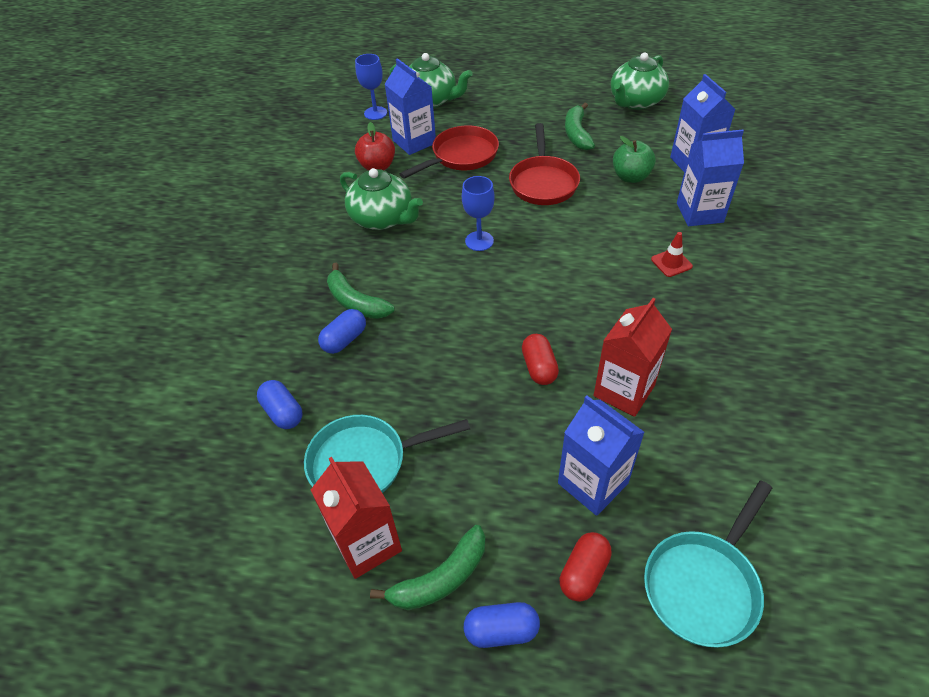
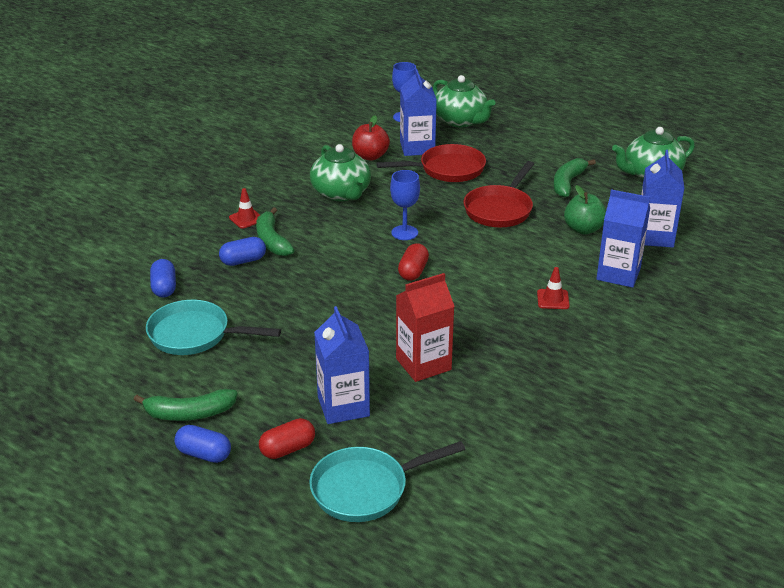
camera: 25 degrees right, 15 degrees down
red carton [311,457,402,579] -> none
red capsule [522,334,559,385] -> red capsule moved to [398,243,429,281]
none -> red traffic cone [229,188,260,229]

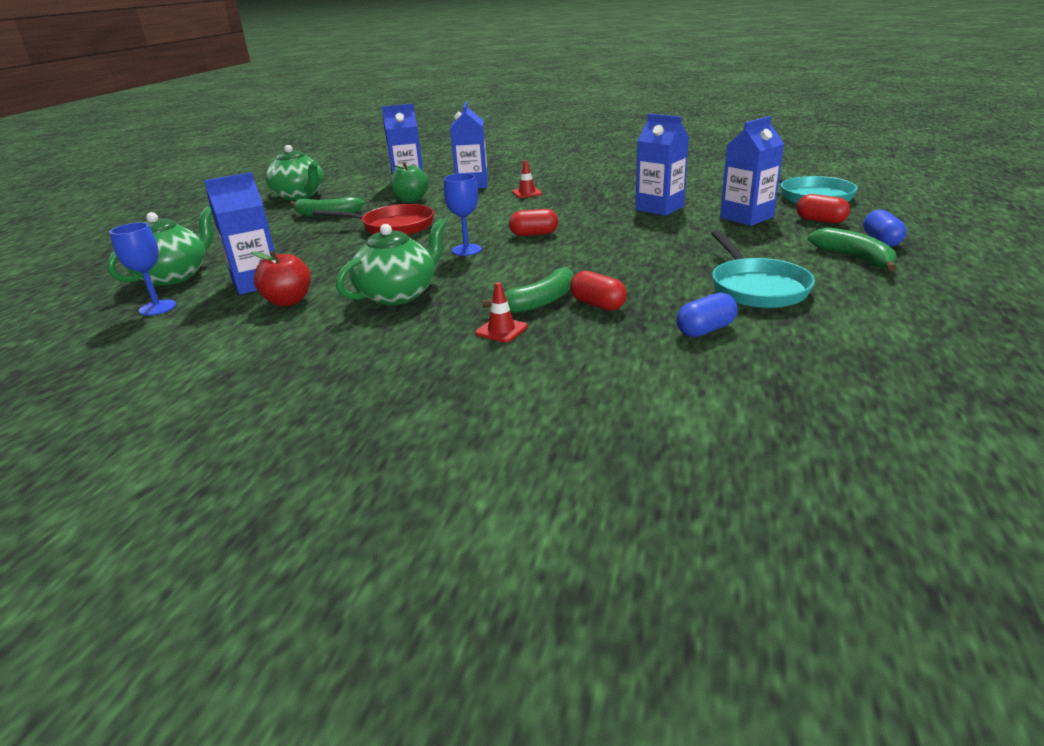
camera: 110 degrees left, 5 degrees down
blue capsule [219,237,266,266] -> red capsule [570,271,627,311]
red pan [376,144,486,182] -> none
red carton [396,273,455,382] -> blue carton [635,114,689,216]

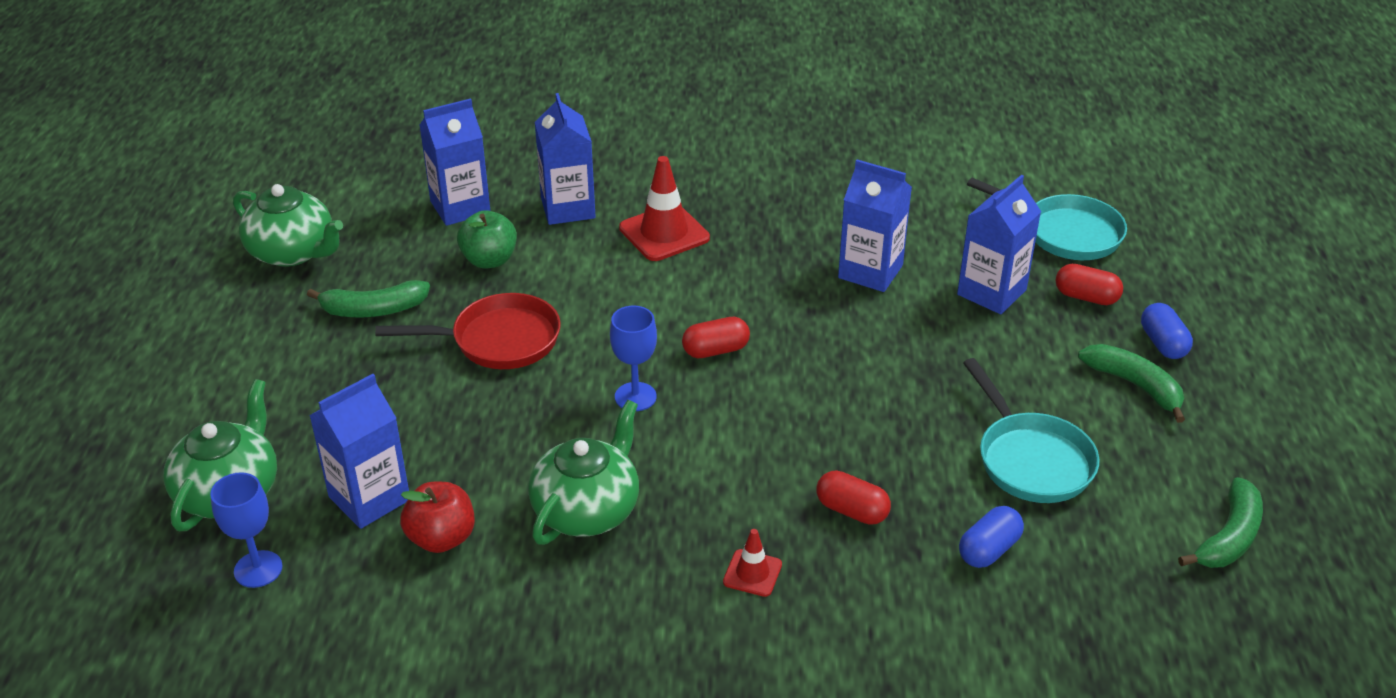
camera: 15 degrees left, 10 degrees up
green banana [482,267,574,314] -> green banana moved to [1178,477,1263,568]
red traffic cone [512,160,543,198] -> red traffic cone [619,156,710,261], size x1.84

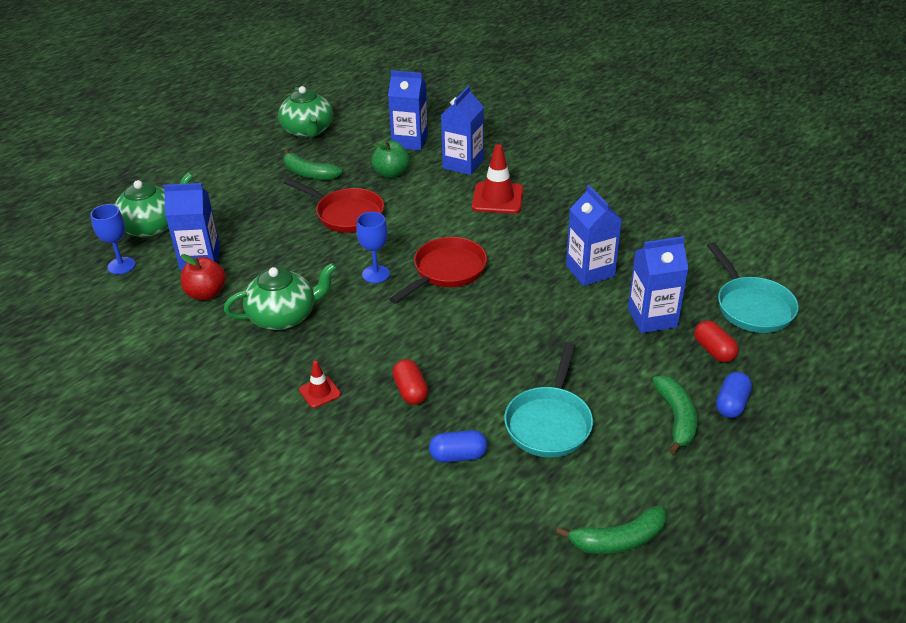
camera: 40 degrees right, 0 degrees up
red capsule [682,317,750,358] -> red pan [389,237,487,304]

